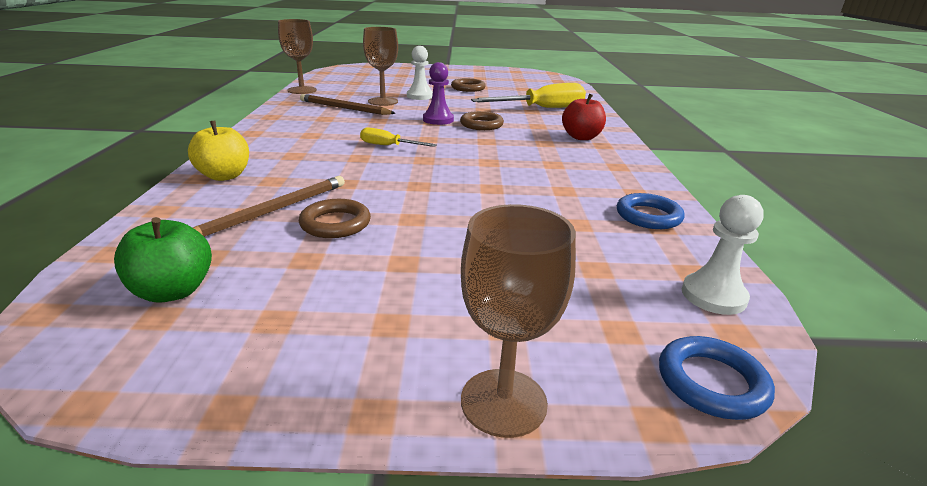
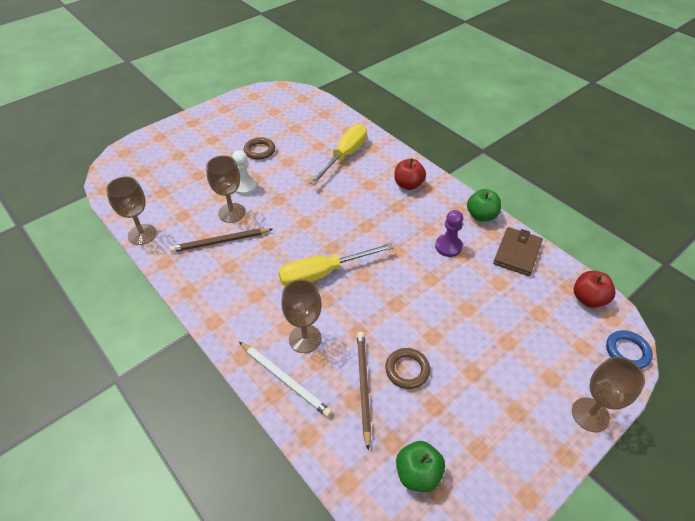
camera: 40 degrees left, 20 degrees up
yellow apple [188,121,249,181] -> white pencil [239,342,332,417]
yellow screwdriver [360,127,437,147] -> yellow screwdriver [278,243,394,286], size x1.90
purple pawn [423,62,454,125] -> purple pawn moved to [435,210,463,257]
brown ring [460,111,504,130] -> none
blue ring [617,193,684,229] -> brown wallet [493,227,543,276]
white pawn [682,195,764,315] -> red apple [574,271,616,308]
none -> brown goblet [281,280,322,353]
none -> green apple [467,189,501,221]

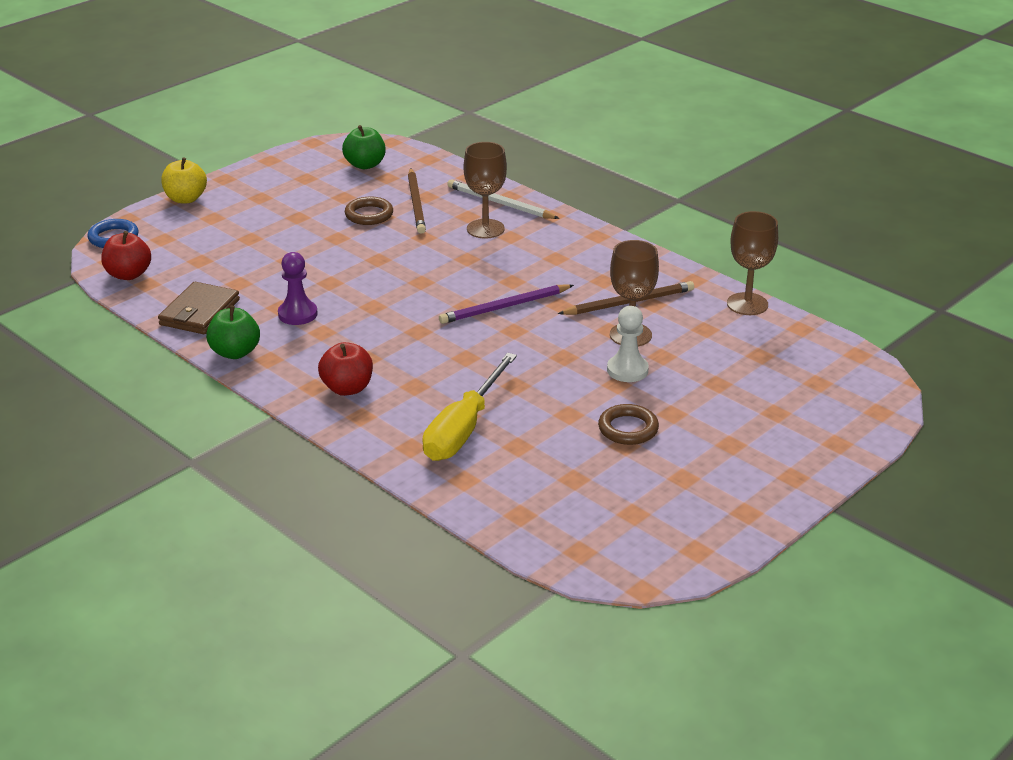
camera: 175 degrees right, 15 degrees down
yellow screwdriver [278,243,394,286] -> none
brown goblet [572,357,645,432] -> yellow apple [161,157,207,203]
none -> purple pencil [439,284,574,324]

